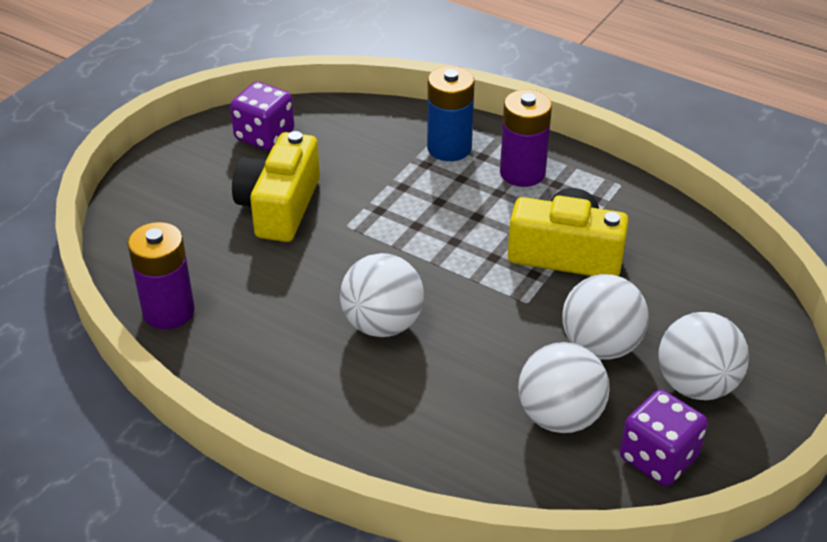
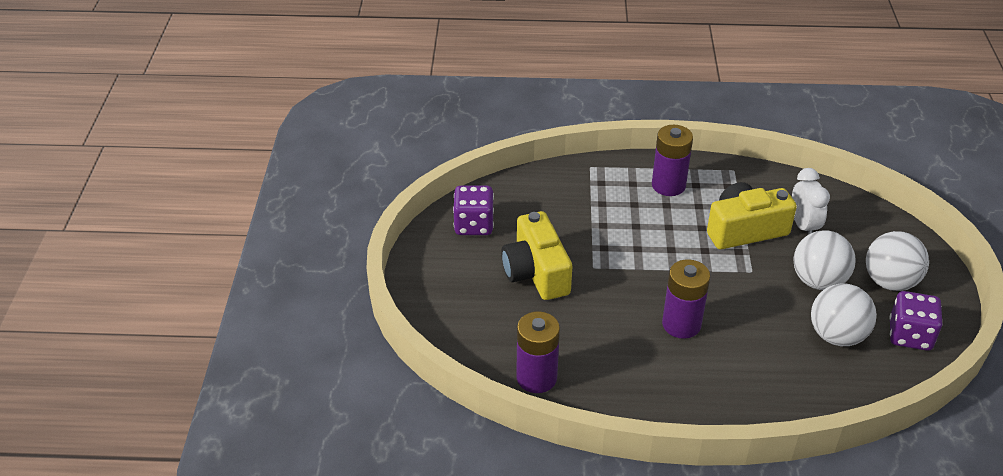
camera: 30 degrees left, 0 degrees up
white ball [340,253,424,337] -> purple battery [662,259,710,339]
blue battery [427,66,475,161] -> none
none -> white clock [792,168,830,235]

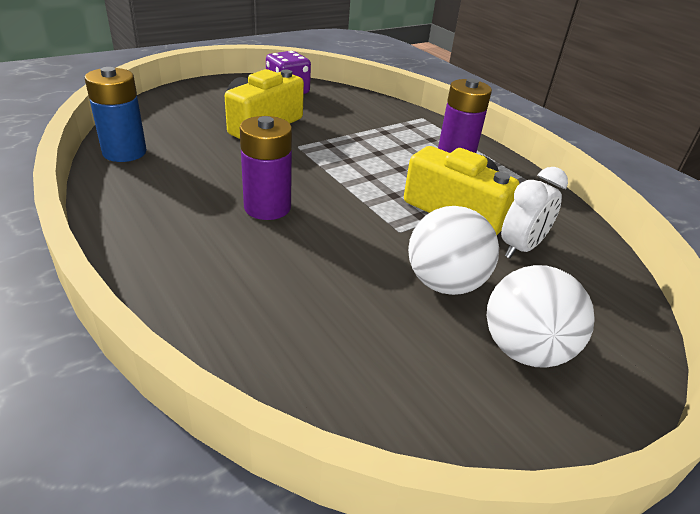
camera: 50 degrees right, 5 degrees down
purple battery [516,311,560,393] -> blue battery [84,67,147,162]
white ball [811,284,877,346] -> none
purple dice [889,291,943,351] -> none

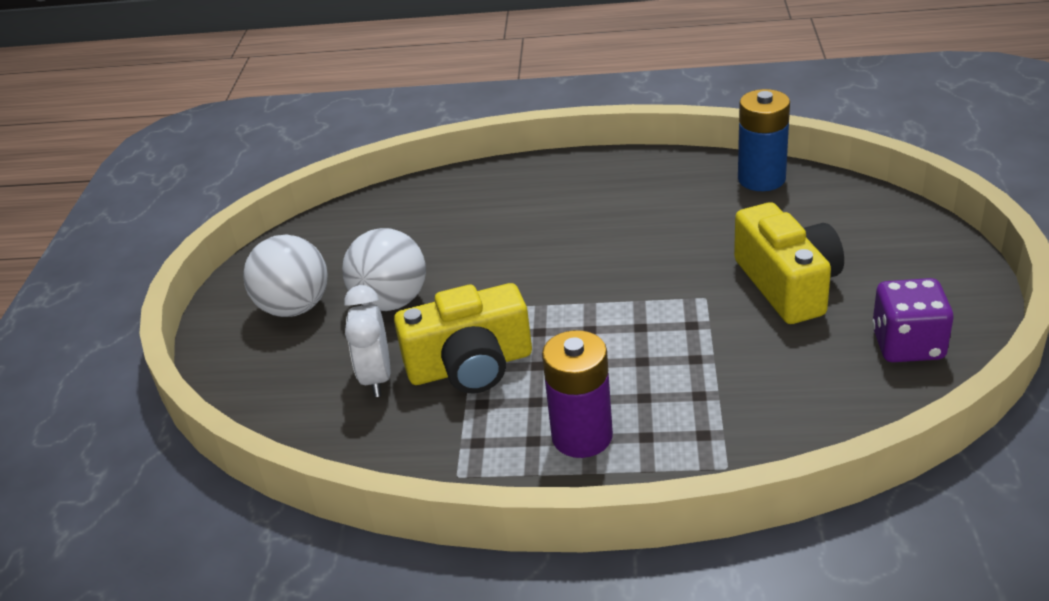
camera: 135 degrees right, 0 degrees up
purple battery [240,116,292,220] -> none

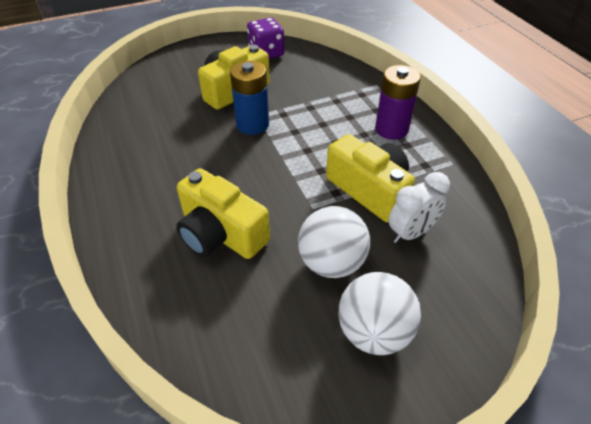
camera: 120 degrees left, 10 degrees up
blue battery [738,89,790,191] -> blue battery moved to [230,61,269,135]
none -> yellow camera [176,168,270,259]

